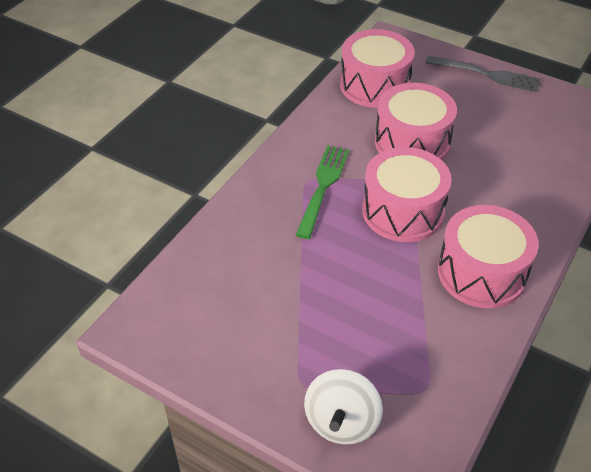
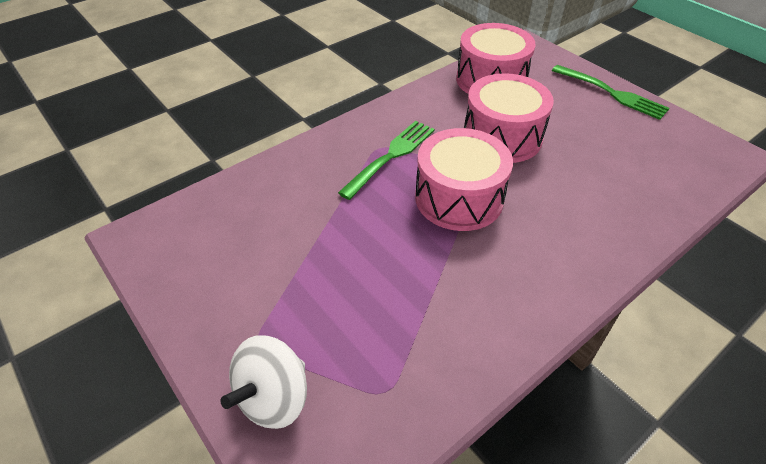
camera: 20 degrees right, 0 degrees up
grey fork [426,56,541,92] -> green fork [552,65,670,120]
pink drum [438,205,539,308] -> none

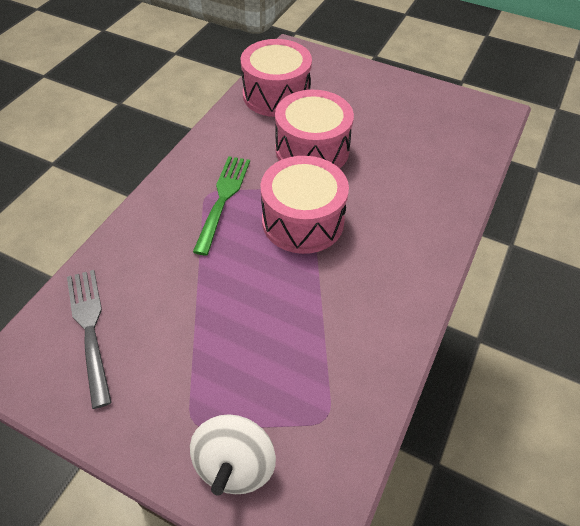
camera: 25 degrees left, 5 degrees up
green fork [552,65,670,120] -> none
none -> grey fork [67,270,112,409]

